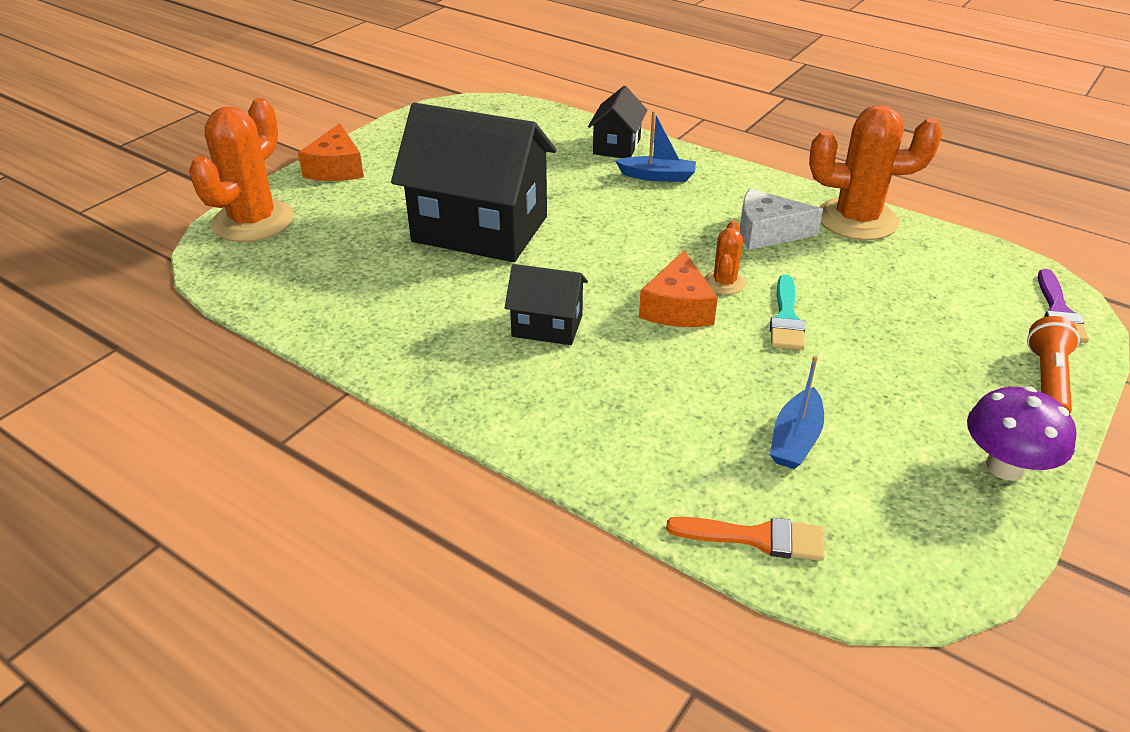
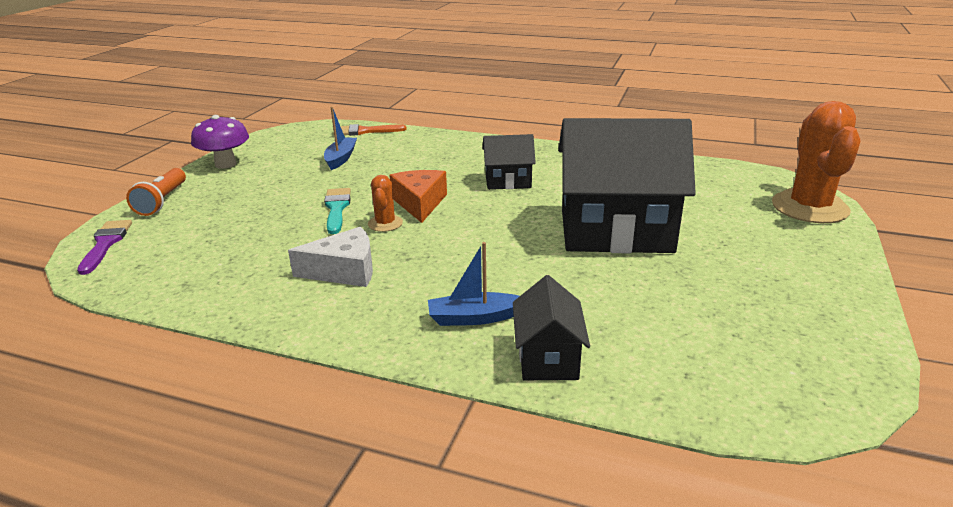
camera: 165 degrees right, 10 degrees down
orange cheese [298,123,364,181] -> none
orange cactus [809,105,942,240] -> none

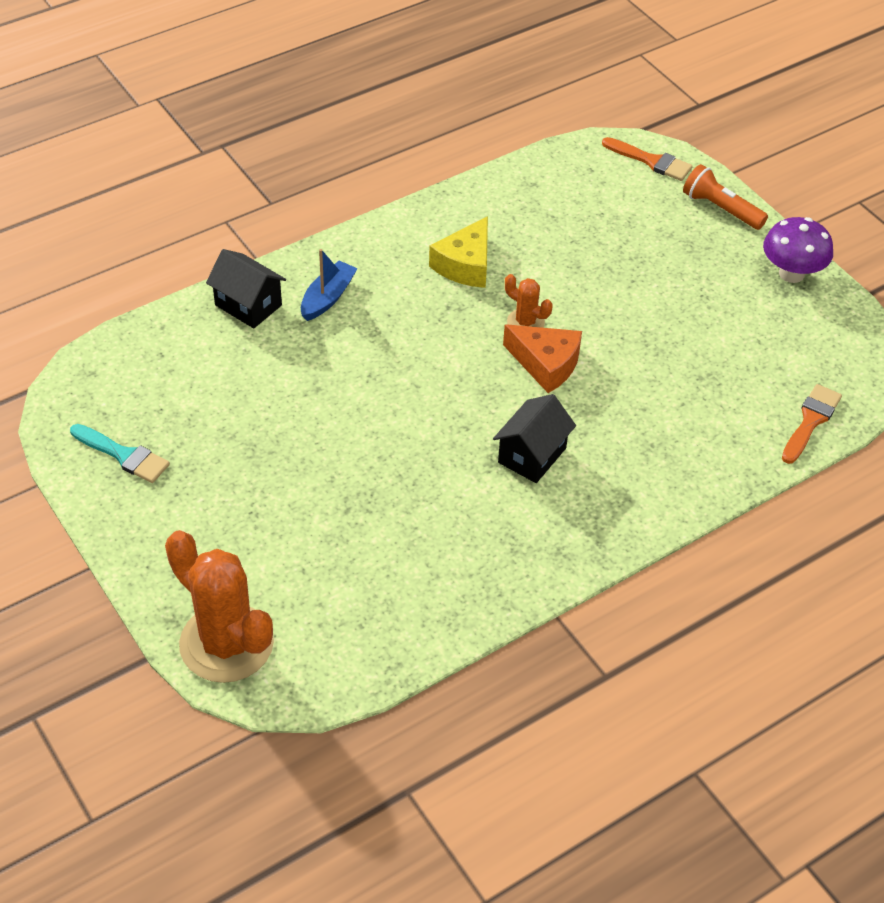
camera: 125 degrees right, 20 degrees up
purple brush [77,220,132,275] -> orange brush [602,137,693,181]
white cheese [288,227,373,287] -> yellow cheese [429,216,488,288]
blue boat [324,107,357,170] -> none
turquoise brush [324,188,351,234] -> turquoise brush moved to [70,424,170,483]
black house [558,118,696,254] -> none

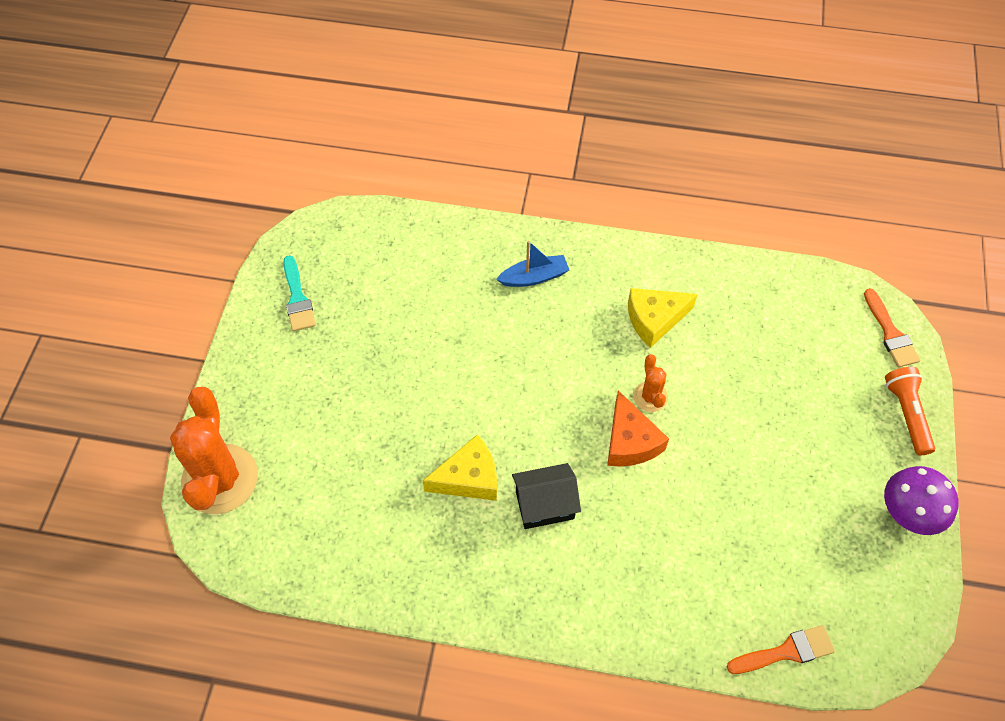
camera: 45 degrees right, 10 degrees up
black house [206,249,286,329] -> none
none -> yellow cheese [423,435,497,501]

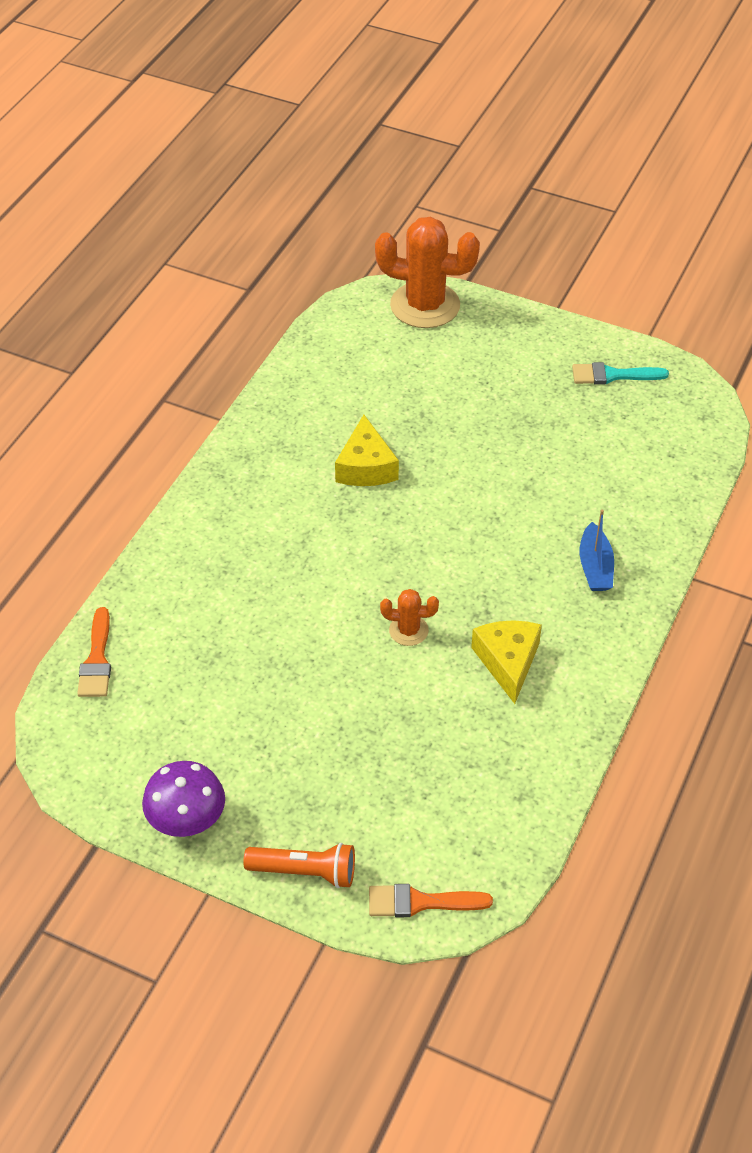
camera: 105 degrees right, 10 degrees down
black house [512,463,581,529] -> none
orange cheese [607,390,669,467] -> none

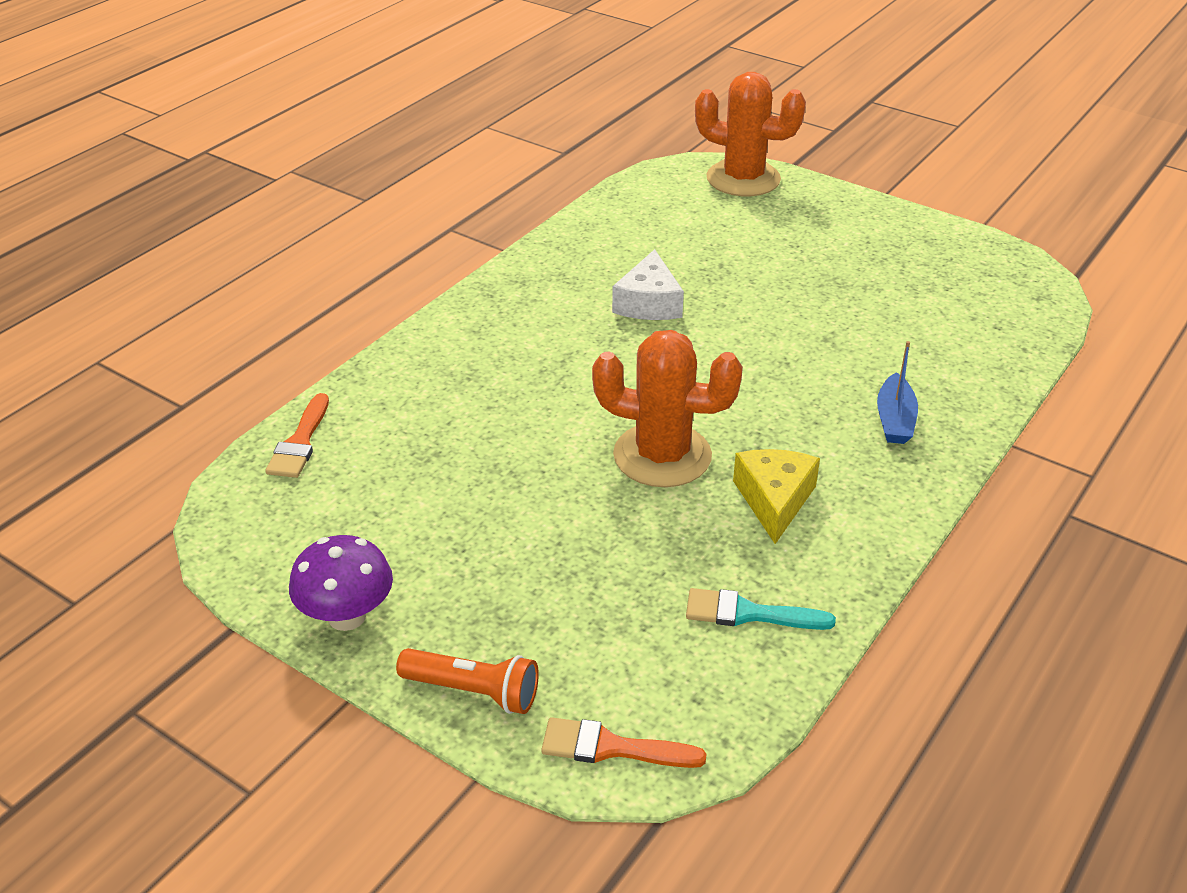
camera: 10 degrees right, 10 degrees down
yellow cheese [335,415,399,486] -> white cheese [612,249,684,320]
orange cactus [380,589,439,646] -> orange cactus [592,330,743,487], size x2.10
turquoise brush [572,362,669,385] -> turquoise brush moved to [686,588,836,630]

